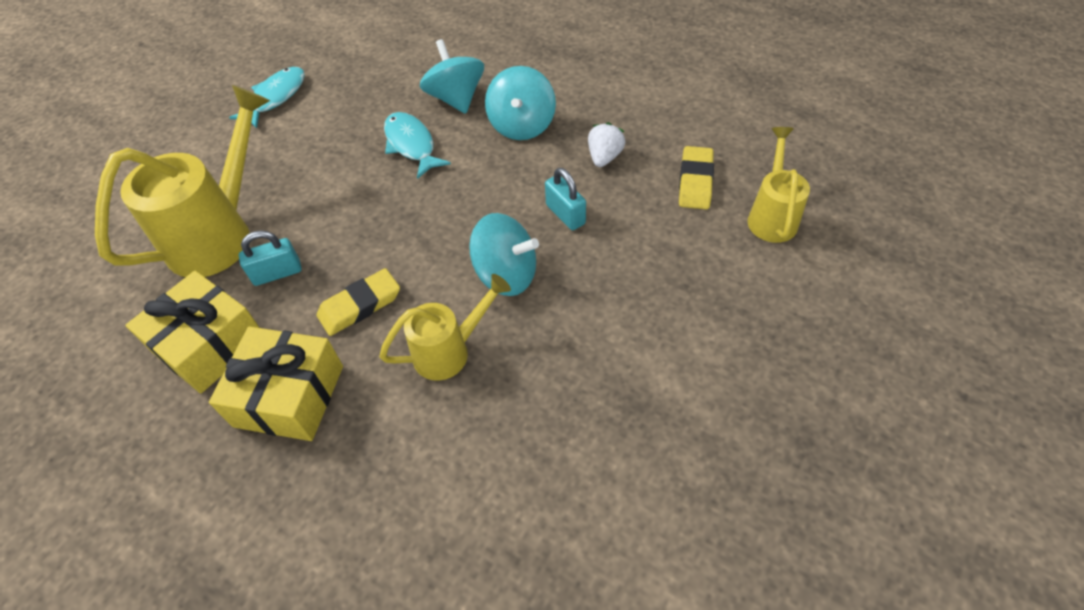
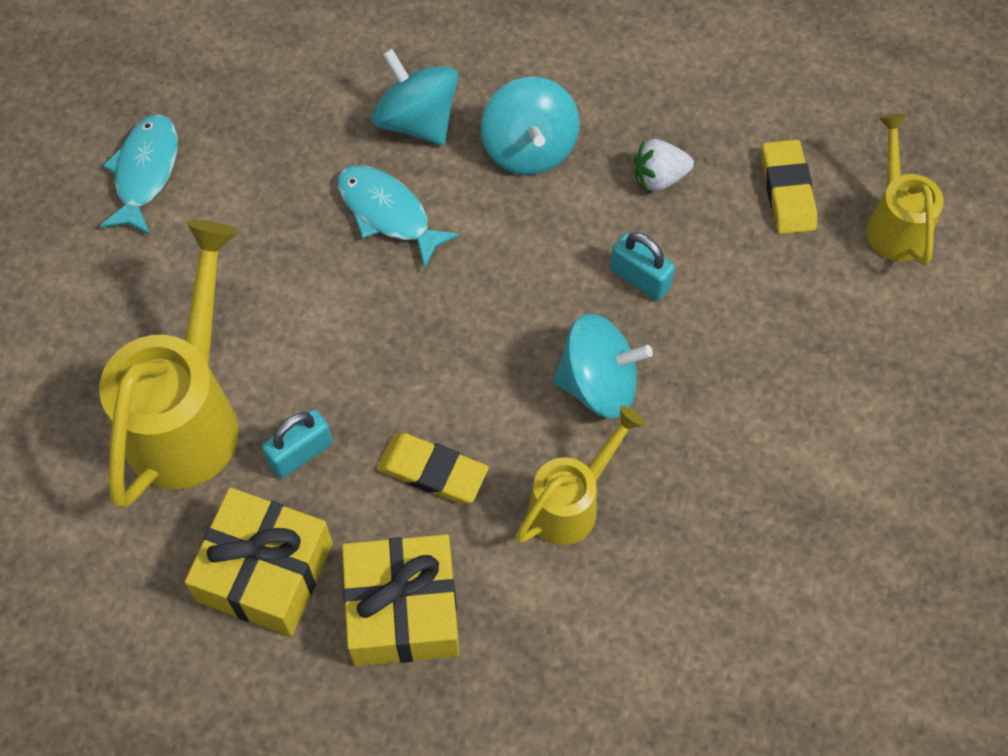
camera: 20 degrees left, 10 degrees up
yellow eraser [317,268,400,336] -> yellow eraser turned 75 degrees clockwise [377,433,489,504]
white strawberry [588,122,625,167] -> white strawberry turned 105 degrees counterclockwise [634,139,694,191]

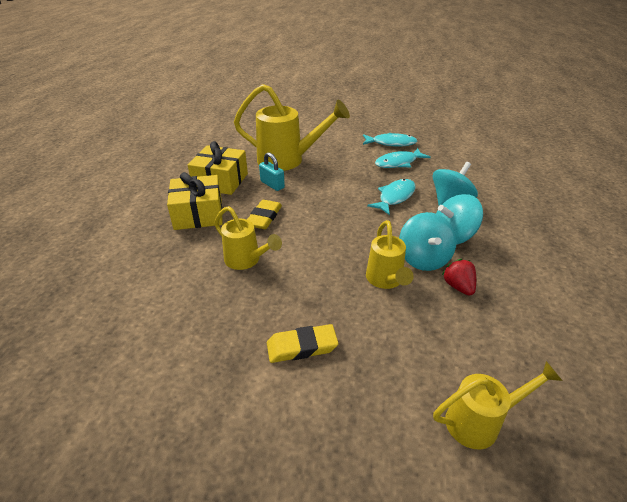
camera: 85 degrees right, 25 degrees down
turquoise spinning top [553,314,653,418] -> turquoise spinning top moved to [399,212,457,271]
turquoise padlock [610,232,675,301] -> yellow watering can [366,220,414,289]
white strawberry [634,139,694,191] -> red strawberry [442,259,476,296]
yellow eraser [762,139,817,234] -> yellow eraser moved to [267,324,338,363]
none -> turquoise fish [375,148,431,168]

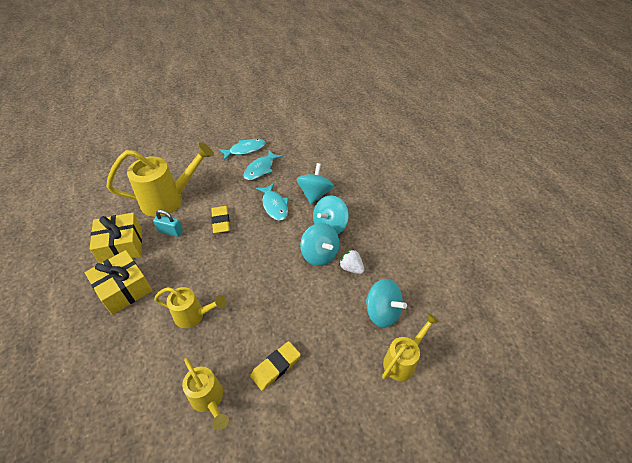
camera: 30 degrees left, 10 degrees up
yellow eraser [247,200,282,229] -> yellow eraser moved to [211,206,230,233]
yellow watering can [366,220,414,289] -> yellow watering can moved to [182,358,229,430]
turquoise fish [367,179,416,215] -> turquoise fish turned 150 degrees clockwise [256,183,289,221]
red strawberry [442,259,476,296] -> white strawberry [339,249,365,274]
none -> turquoise spinning top [366,279,407,328]

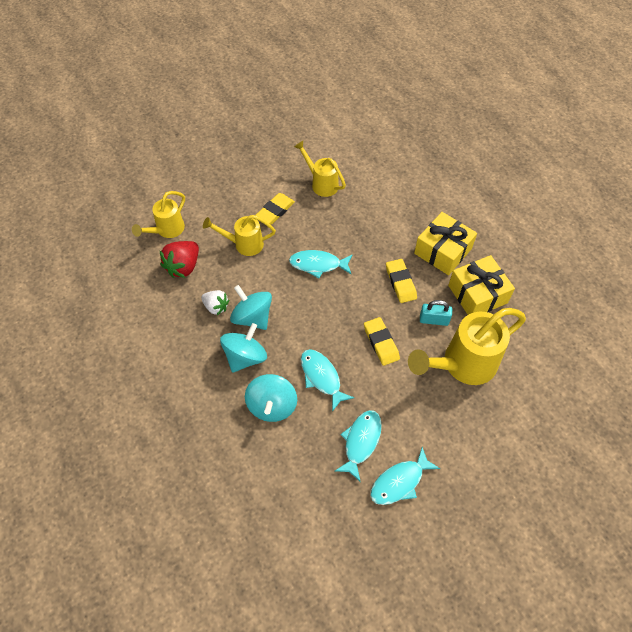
camera: 170 degrees right, 10 degrees up
yellow watering can [154,287,226,328] -> yellow watering can moved to [203,215,276,256]
turquoise spinning top [366,279,407,328] -> red strawberry [159,241,199,278]
none -> turquoise fish [289,250,353,278]
none -> yellow eraser [386,259,417,303]

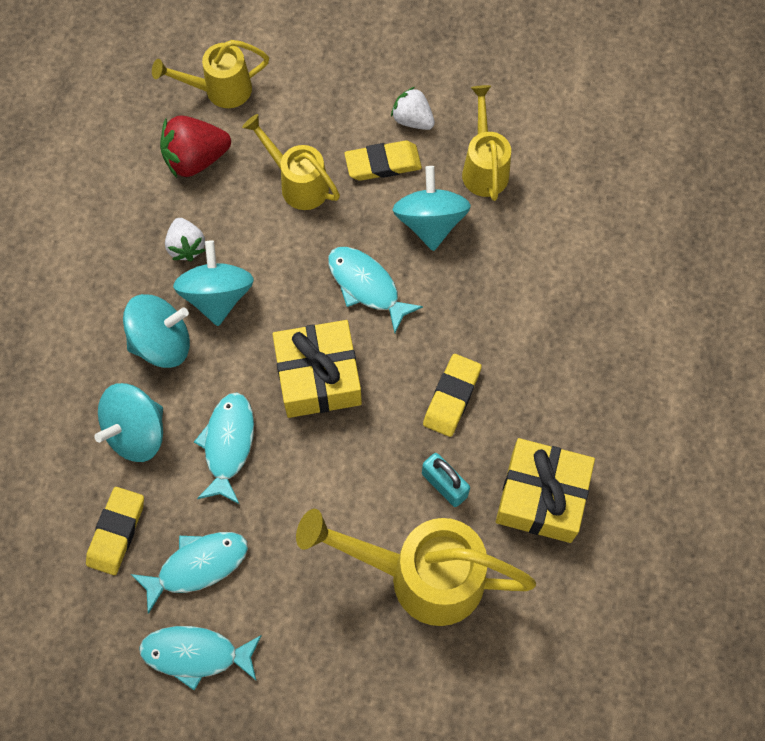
camera: 40 degrees right, 10 degrees up
yellow eraser [364,317,400,366] -> yellow eraser moved to [86,487,144,575]
yellow gift [414,212,477,275] -> yellow gift moved to [273,320,362,418]
none -> white strawberry [391,87,435,130]
none -> turquoise spinning top [393,166,471,251]

